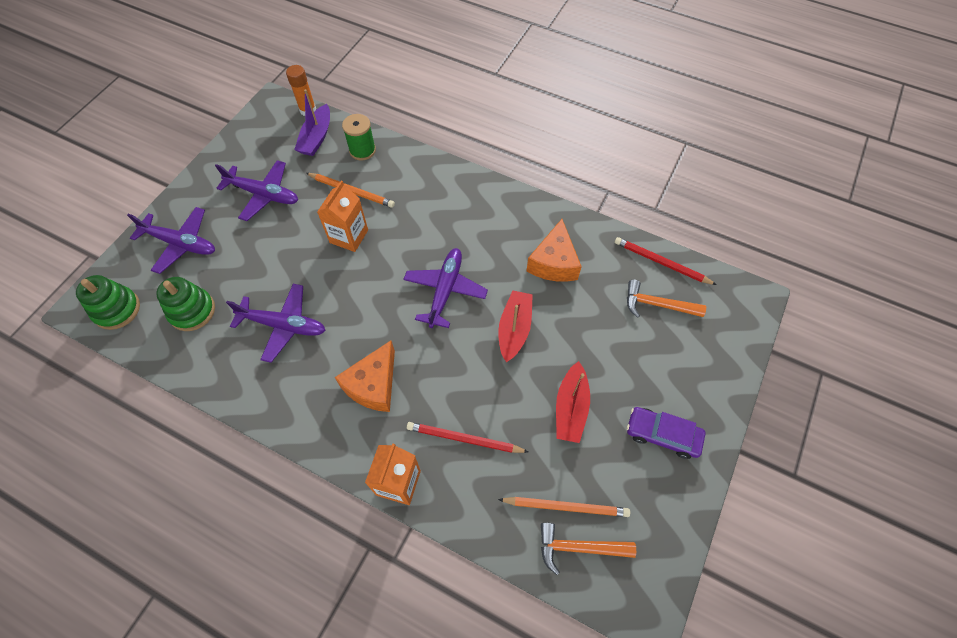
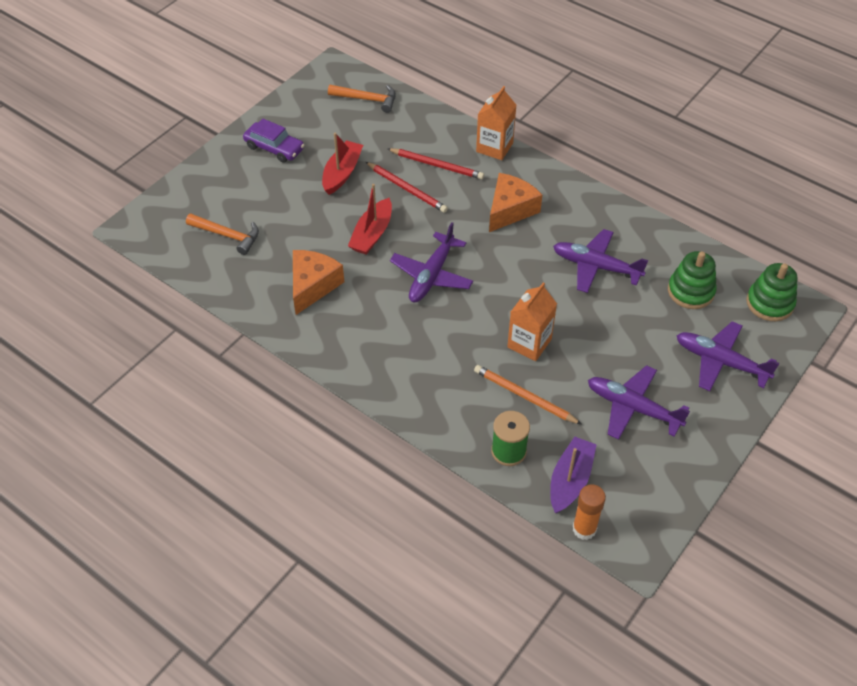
camera: 170 degrees left, 10 degrees down
orange pencil [498,497,630,517] -> none
red pencil [615,237,716,285] -> red pencil moved to [366,162,448,213]

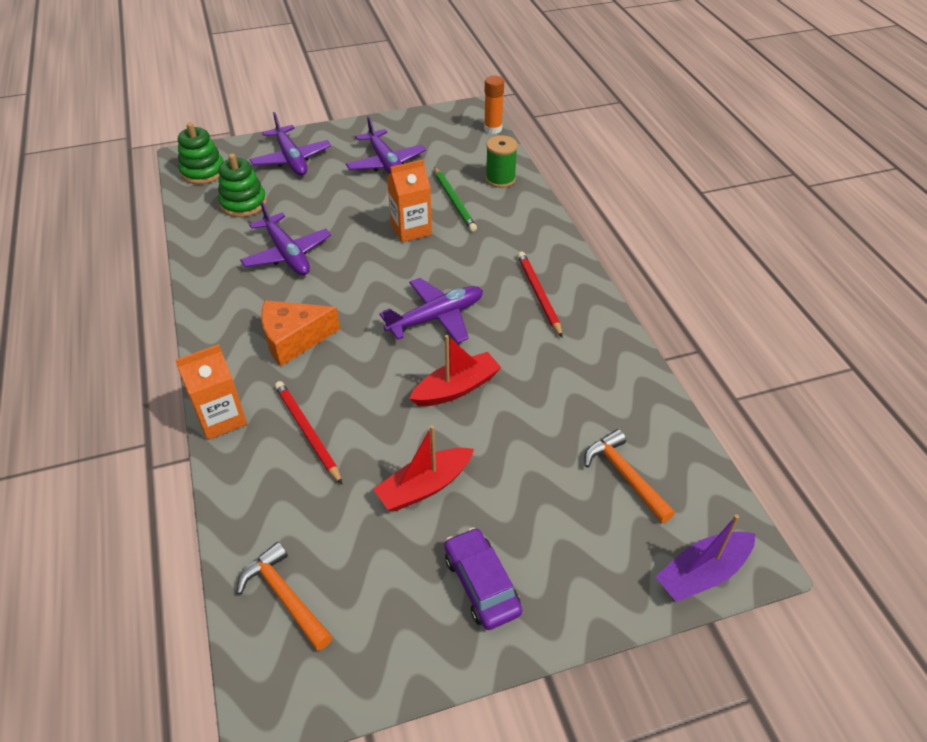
camera: 145 degrees left, 5 degrees down
orange cheese [293,250,344,315] -> none
red pencil [366,162,448,213] -> red pencil moved to [517,252,563,338]
orange pencil [474,365,581,424] -> green pencil [434,167,477,232]
purple boat [550,437,597,513] -> purple boat moved to [655,514,756,602]

